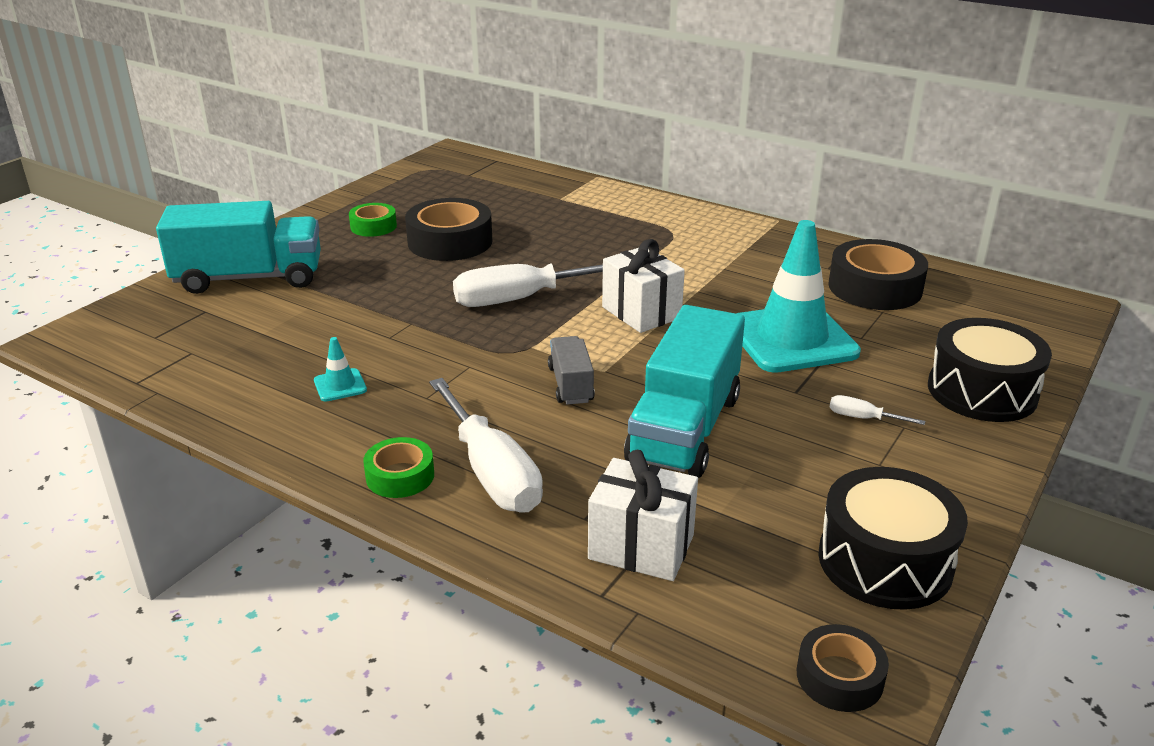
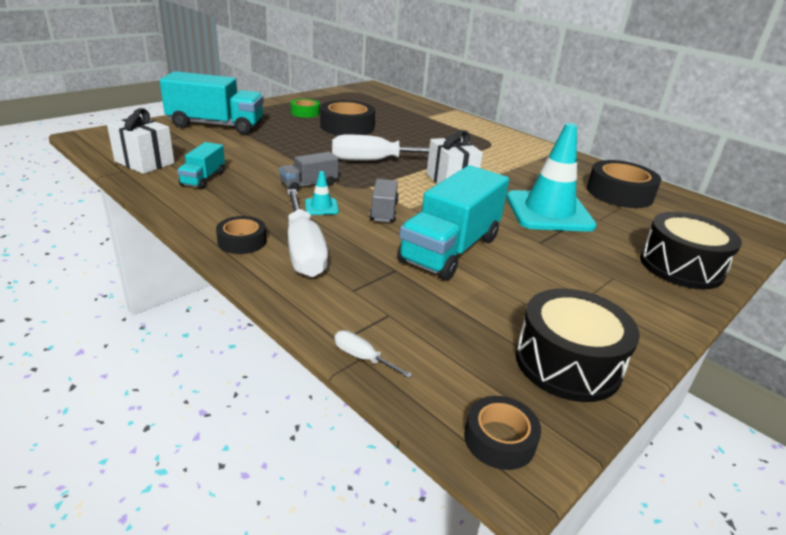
camera: 10 degrees right, 0 degrees up
turquoise traffic cone [314,337,367,401] -> turquoise traffic cone moved to [305,171,339,215]
green tape [363,437,434,498] -> black tape [216,216,266,254]
white gift [588,450,698,581] -> white gift moved to [107,108,175,174]
white screwdriver [829,395,925,425] -> white screwdriver moved to [334,330,413,378]
none -> turquoise truck [177,142,225,189]
none -> grey truck [279,152,339,191]

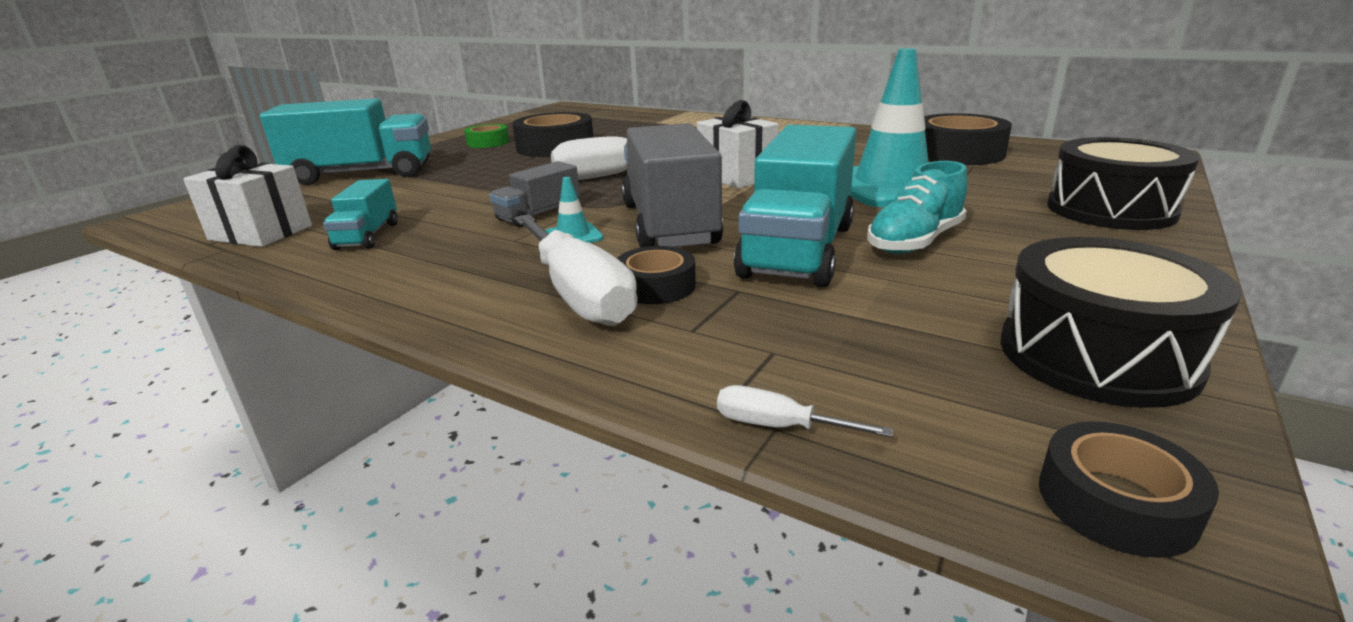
camera: 10 degrees left, 5 degrees down
black tape [216,216,266,254] -> black tape moved to [617,246,696,304]
grey truck [369,179,399,222] -> grey truck [621,123,723,248], size x1.99
none -> turquoise shoe [867,161,968,254]

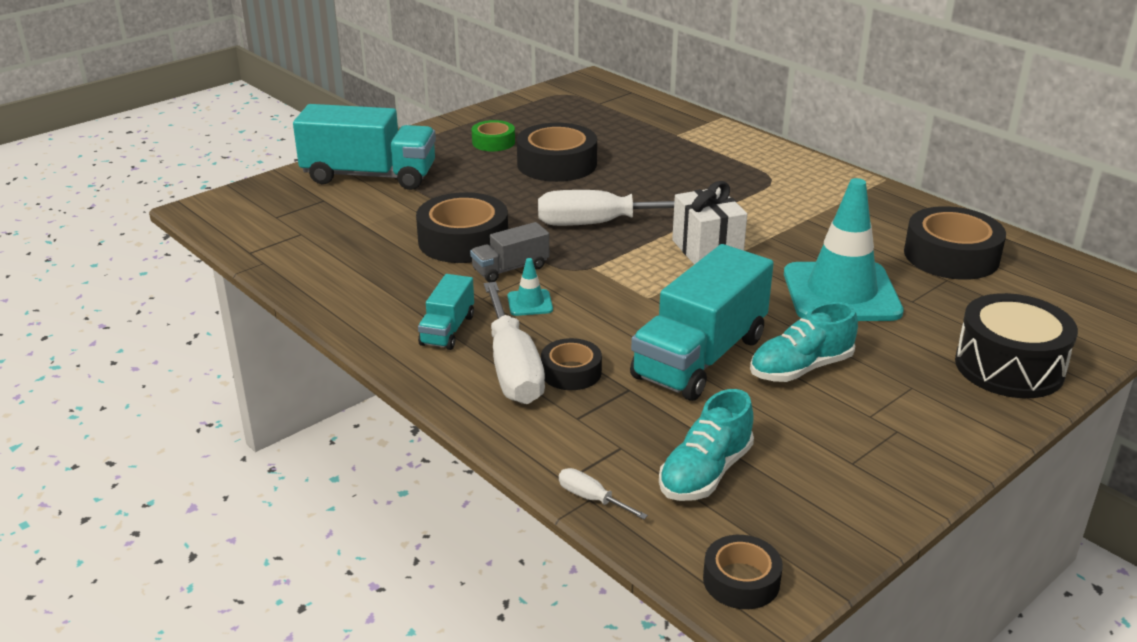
camera: 15 degrees right, 5 degrees up
white gift [183,145,312,247] -> none
turquoise truck [323,179,398,250] -> turquoise truck moved to [418,274,474,350]
grey truck [621,123,723,248] -> none
black drum [1000,237,1242,408] -> none
none -> black tape [416,192,508,263]
none -> turquoise shoe [659,389,754,501]

